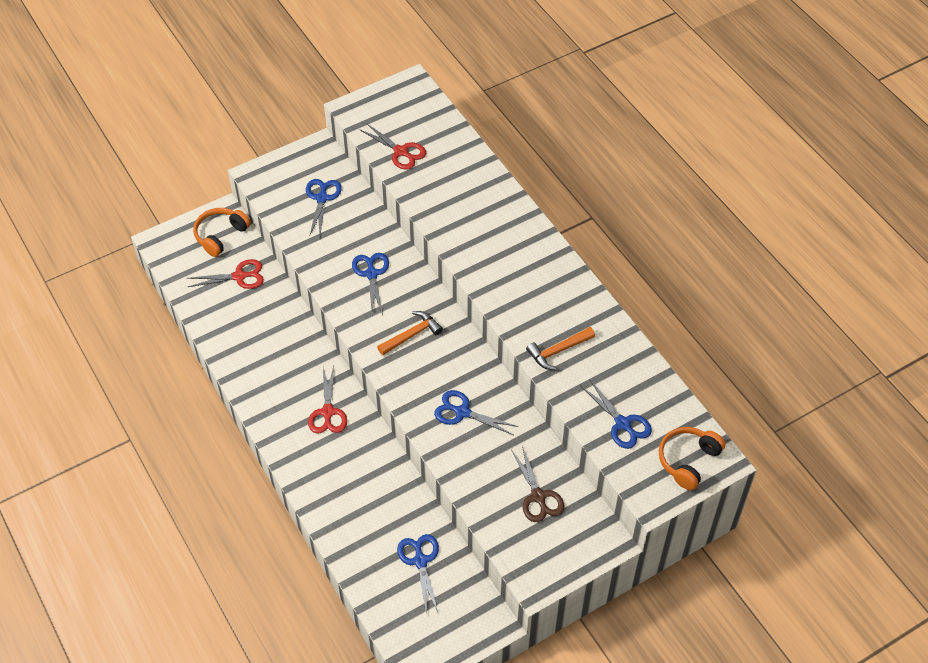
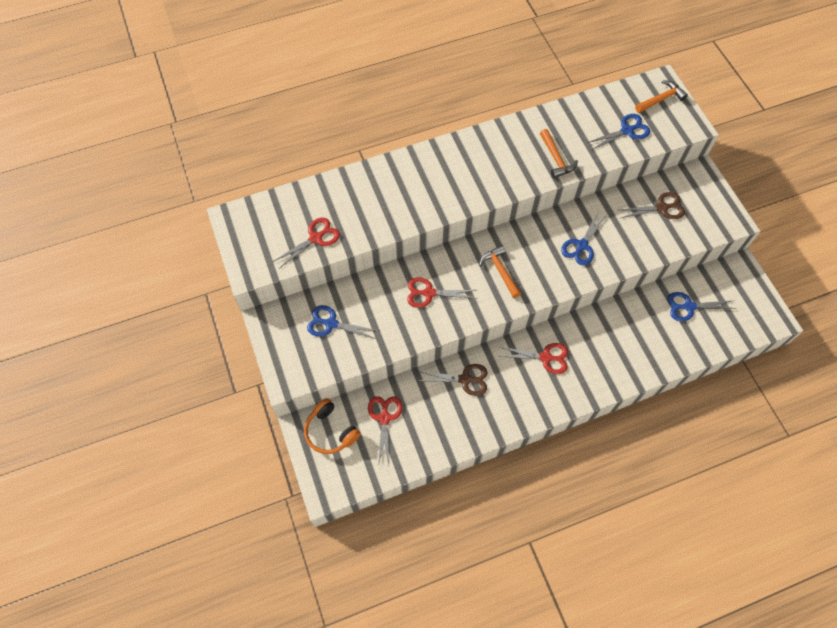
camera: 80 degrees left, 10 degrees up
blue scissors [352,253,389,315] -> red scissors [407,277,476,308]
orange headphones [659,427,726,490] -> orange hammer [635,81,688,113]
none -> brown scissors [417,364,487,396]

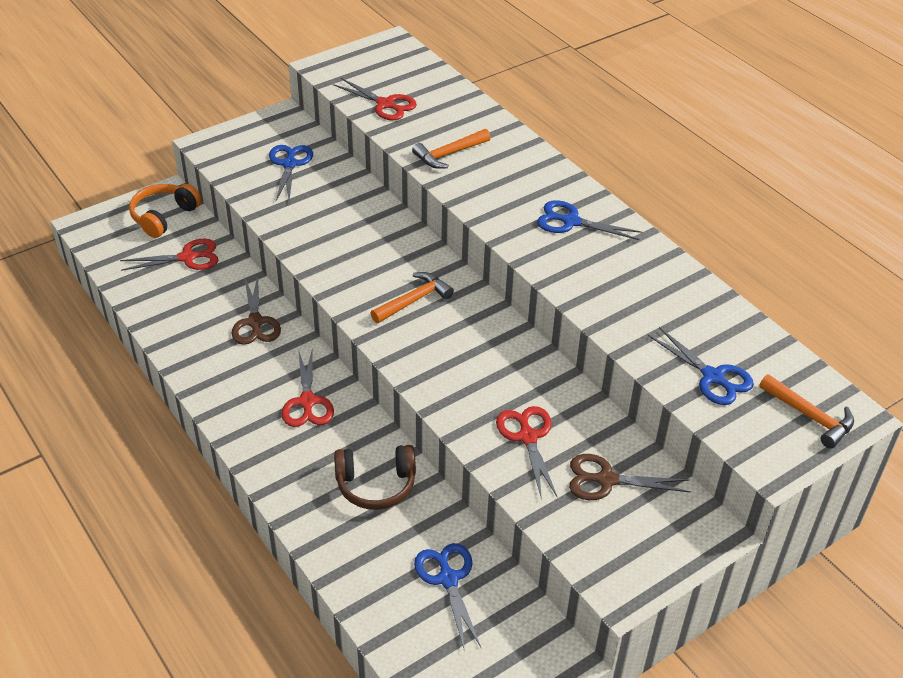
camera: 75 degrees right, 20 degrees down
red scissors [407,277,476,308] -> red scissors moved to [496,406,558,500]
orange hammer [540,129,578,178] -> orange hammer moved to [412,129,491,169]
blue scissors [561,211,607,265] -> blue scissors moved to [537,200,642,240]
brown scissors [620,192,685,219] -> brown scissors turned 120 degrees clockwise [569,454,691,500]
none -> brown headphones [334,445,416,510]

